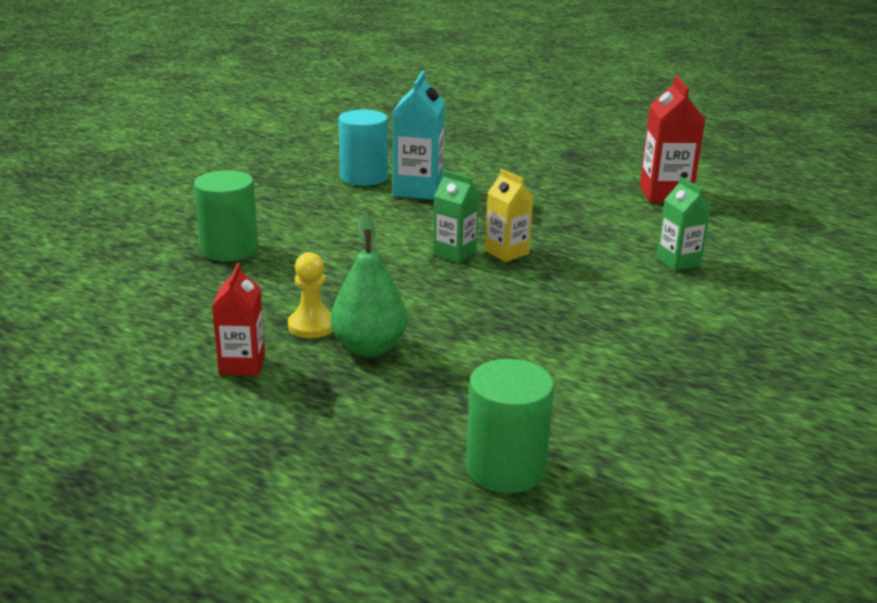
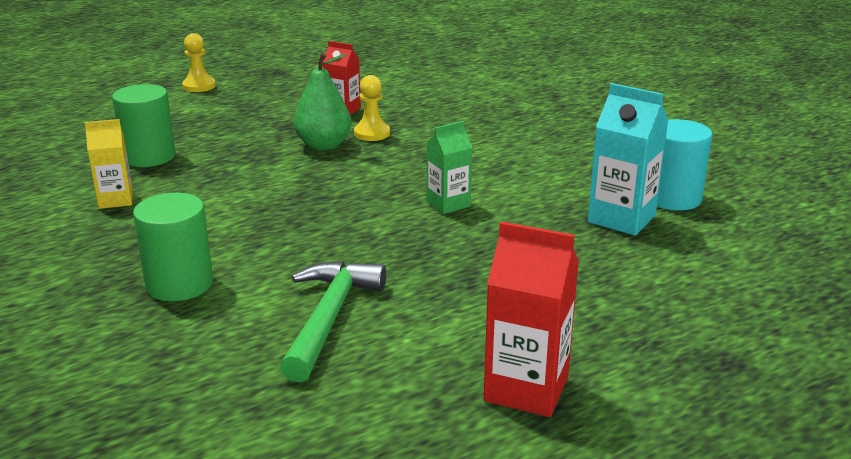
camera: 115 degrees right, 0 degrees up
green cylinder [194,170,258,261] -> green cylinder moved to [133,193,213,301]
yellow carton [485,169,533,262] -> yellow carton moved to [85,119,133,209]
green carton [656,177,711,271] -> green hammer [280,261,386,383]
none -> yellow pawn [182,33,216,92]

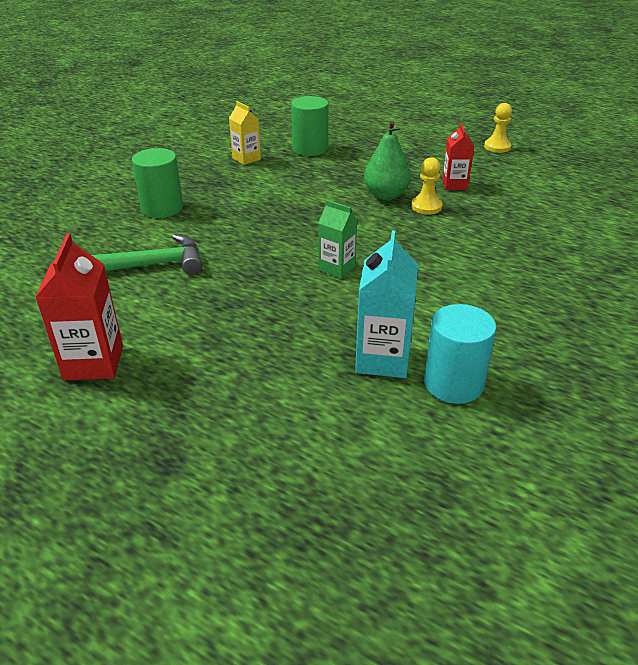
camera: 65 degrees right, 10 degrees up
yellow pawn [182,33,216,92] -> yellow pawn moved to [484,103,512,153]

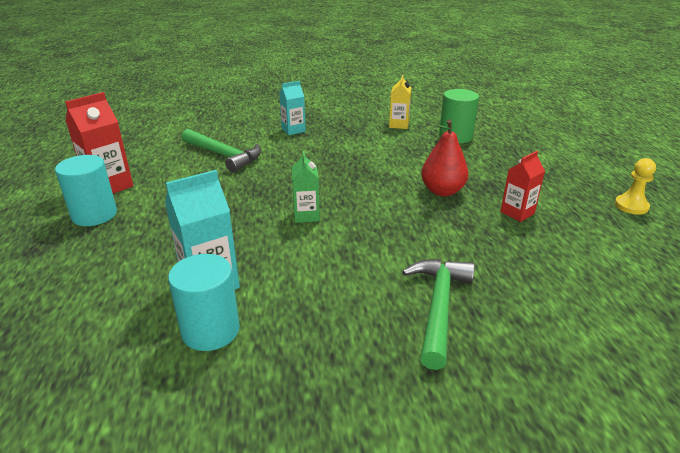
camera: 50 degrees right, 5 degrees down
green cylinder [132,148,183,218] -> turquoise carton [279,81,306,135]
green pear [364,121,411,200] -> red pear [421,120,469,196]
yellow pawn [411,157,443,215] -> none
none -> turquoise cylinder [55,155,117,226]
none -> green hammer [402,259,475,370]

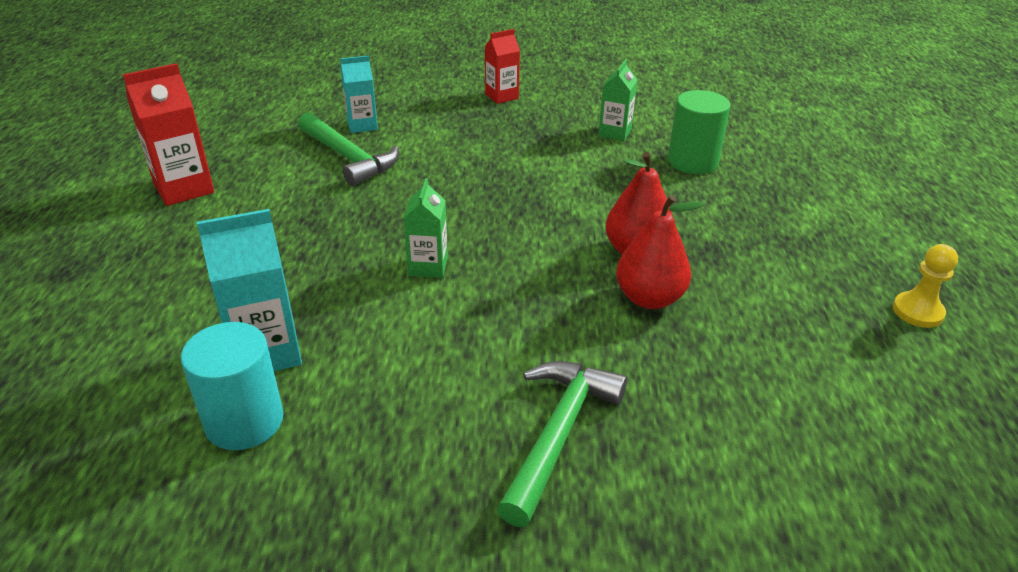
camera: 10 degrees right, 5 degrees up
turquoise cylinder [55,155,117,226] -> none
turquoise carton [279,81,306,135] -> turquoise carton moved to [340,55,378,133]
yellow carton [389,75,411,129] -> green carton [598,59,637,141]
red carton [500,151,545,222] -> red carton moved to [485,29,520,104]
none -> red pear [616,195,705,309]

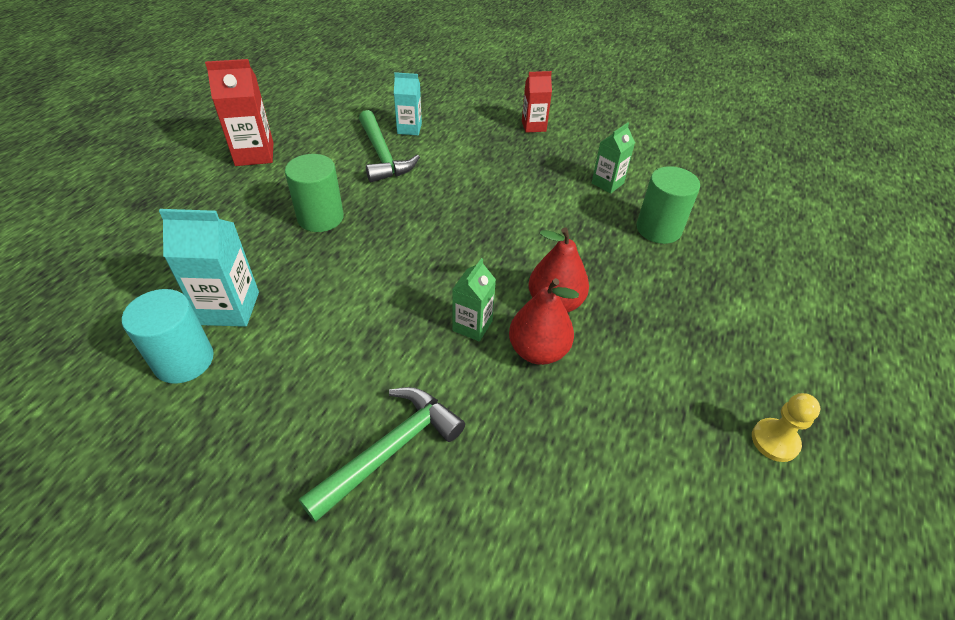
camera: 20 degrees right, 10 degrees up
green carton [404,178,448,278] -> green carton moved to [452,258,496,342]
none -> green cylinder [285,154,344,232]

